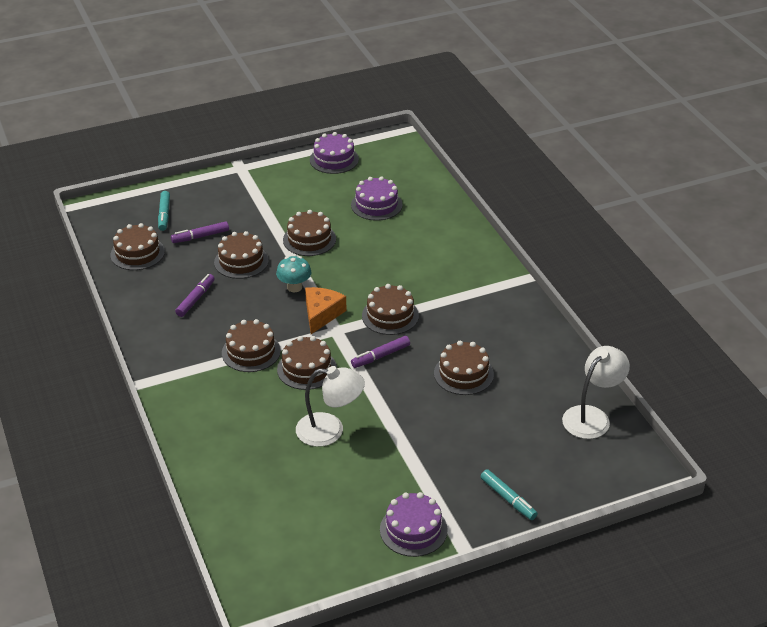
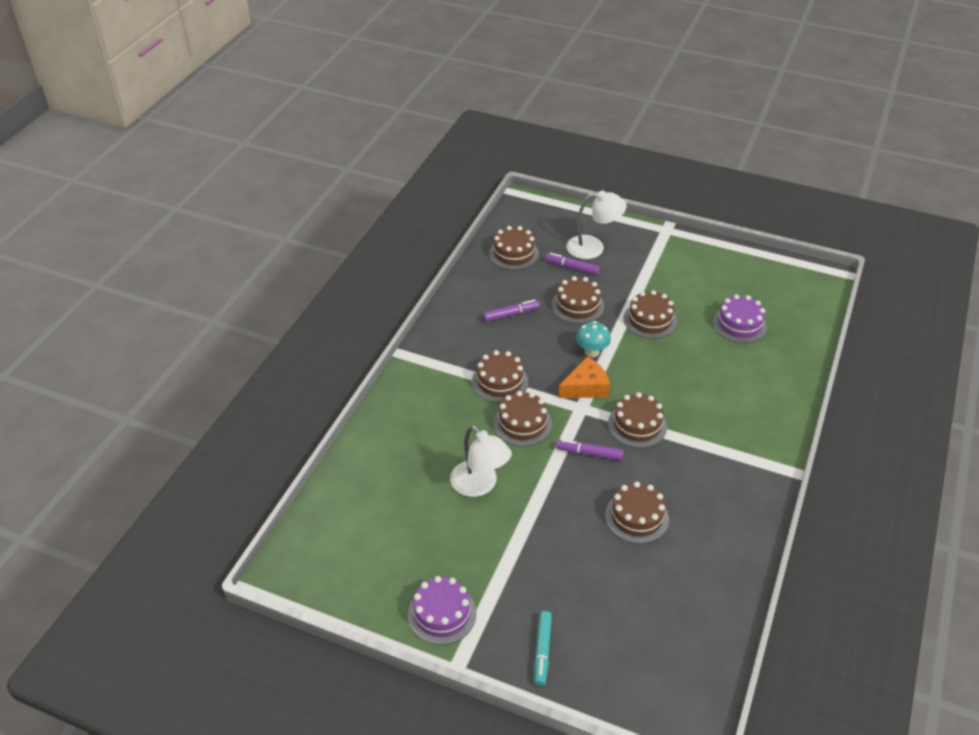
camera: 45 degrees right, 5 degrees up
turquoise marker [158,191,170,231] -> none
purple cake [310,132,359,174] -> none
white lamp [562,346,630,439] -> white lamp moved to [566,191,626,259]

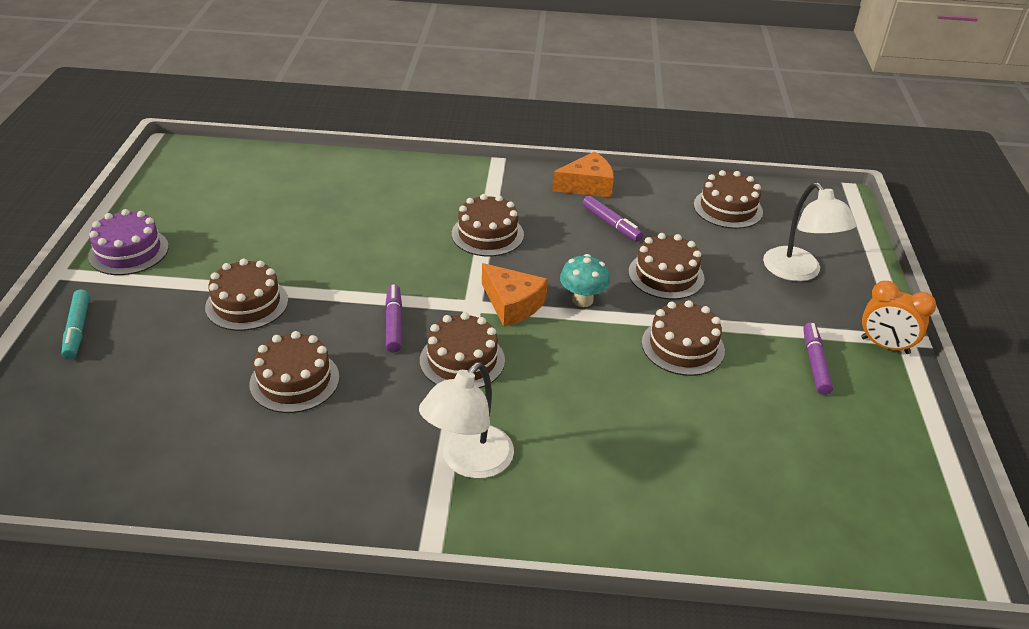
camera: 70 degrees right, 5 degrees down
white lamp [450,425,512,497] -> white lamp moved to [419,362,514,479]
brown cake [493,391,552,446] -> brown cake moved to [205,259,288,331]
turquoise marker [534,611,552,686] -> turquoise marker turned 90 degrees counterclockwise [61,289,90,359]
purple marker [545,253,600,275] -> purple marker moved to [803,323,833,395]
purple cake [713,294,767,343] -> none
none -> orange cheese [552,151,614,197]
none -> orange clock [861,281,936,354]

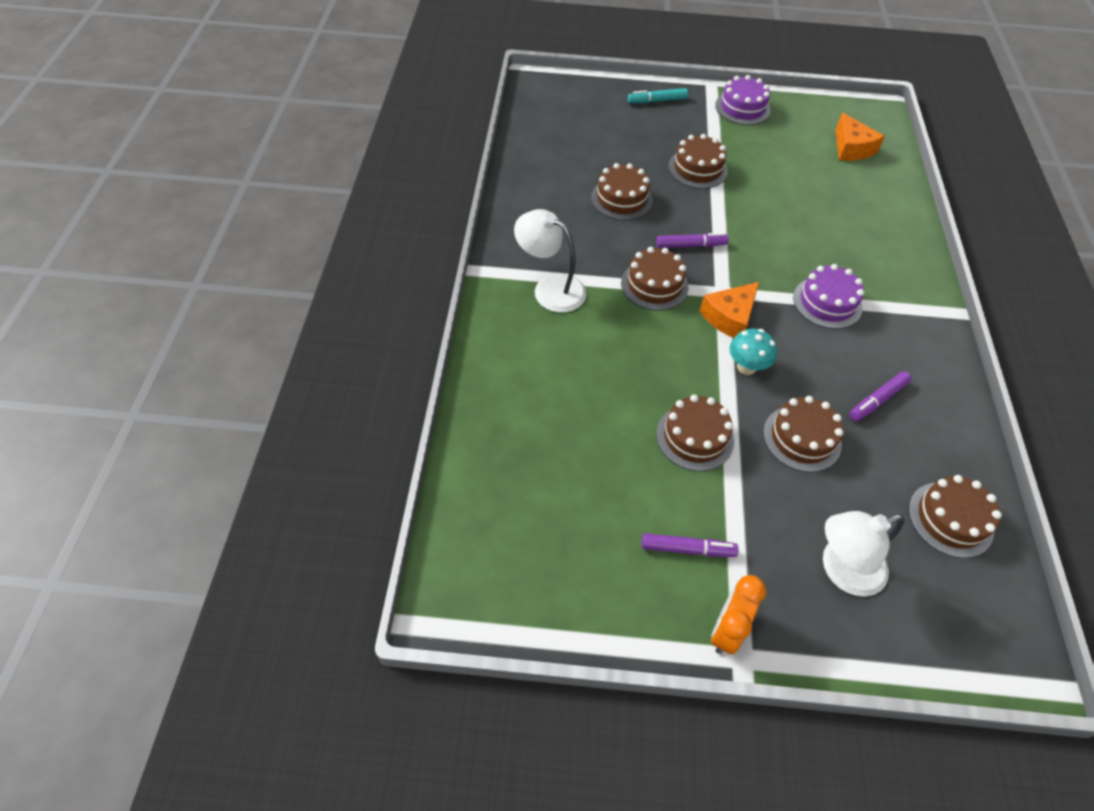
camera: 90 degrees right, 15 degrees up
brown cake [452,194,524,257] -> purple cake [793,264,864,329]
orange cheese [552,151,614,197] -> orange cheese moved to [835,113,885,161]

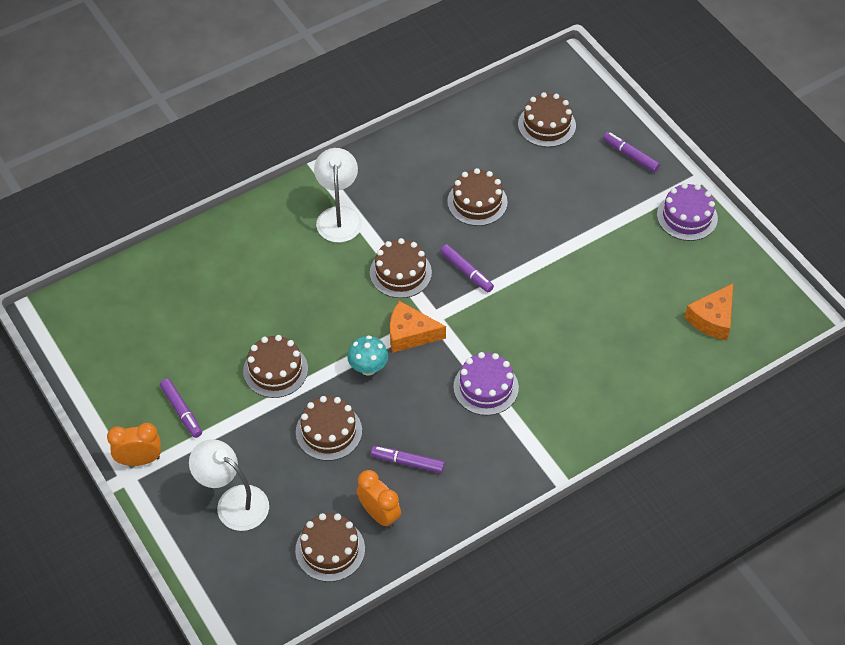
camera: 55 degrees right, 0 degrees up
turquoise marker [628,88,688,103] -> purple marker [603,132,660,172]
brown cake [668,134,728,189] -> brown cake moved to [518,92,576,147]
none -> orange clock [356,470,401,528]

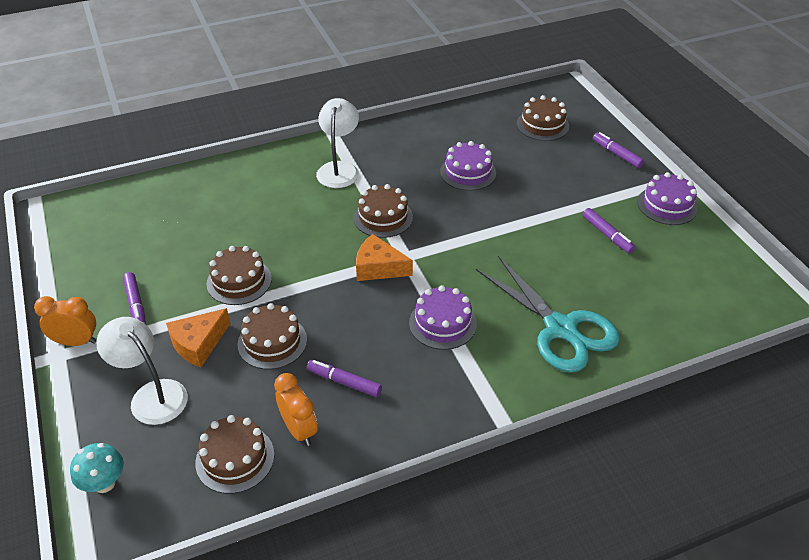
camera: 10 degrees right, 10 degrees down
turquoise mushroom [347,335,388,376] -> turquoise mushroom moved to [70,443,124,493]
purple marker [440,244,494,292] -> purple marker moved to [583,208,635,254]
brown cake [447,168,508,226] -> purple cake [440,141,496,191]
orange cheese [685,284,733,340] -> orange cheese moved to [166,308,230,367]
none -> turquoise scissors [476,256,620,373]

